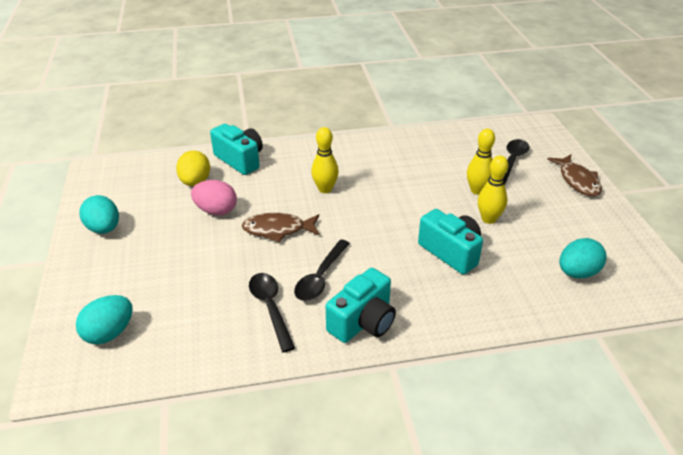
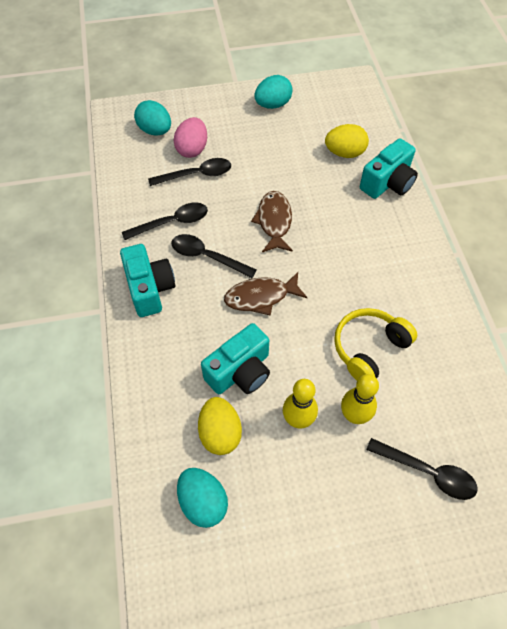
camera: 90 degrees right, 20 degrees up
pink egg [191,180,237,215] -> pink egg moved to [174,117,207,158]
yellow bowling pin [311,127,339,193] -> none
turquoise camera [326,268,396,343] -> turquoise camera turned 150 degrees counterclockwise [120,244,175,317]
brown fish [547,154,602,196] -> brown fish moved to [224,272,307,316]
none -> black spoon [148,158,231,186]
none -> yellow egg [198,397,242,455]
none -> yellow headphones [334,308,417,380]

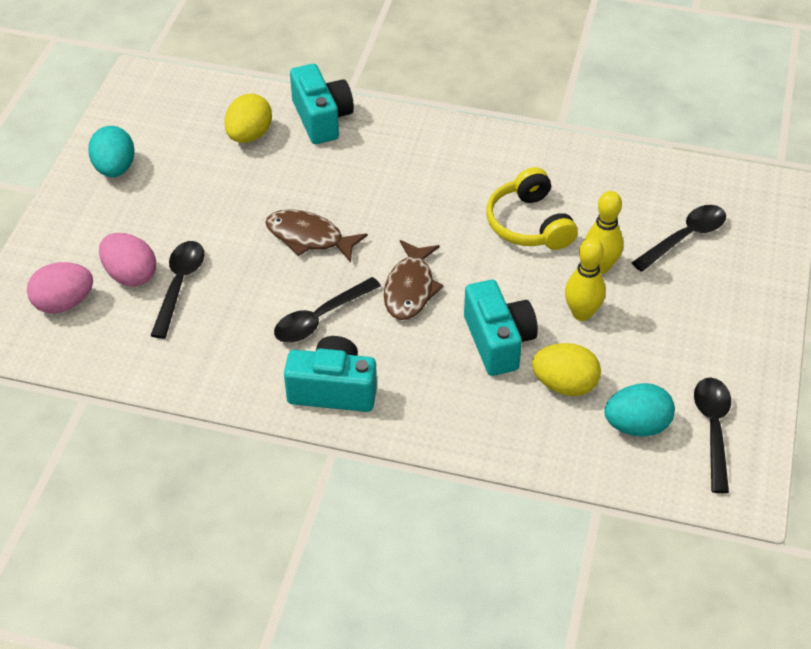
camera: 65 degrees left, 10 degrees down
black spoon [122,202,208,240] -> black spoon moved to [694,378,731,493]
turquoise egg [134,100,171,136] -> pink egg [27,262,93,314]

